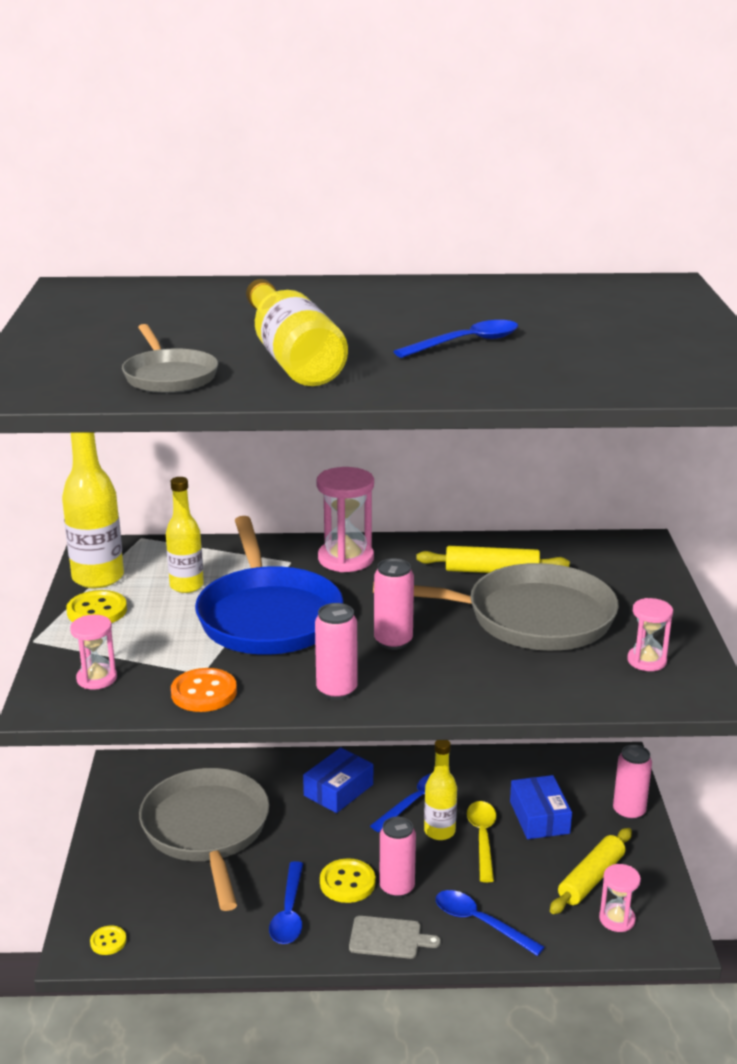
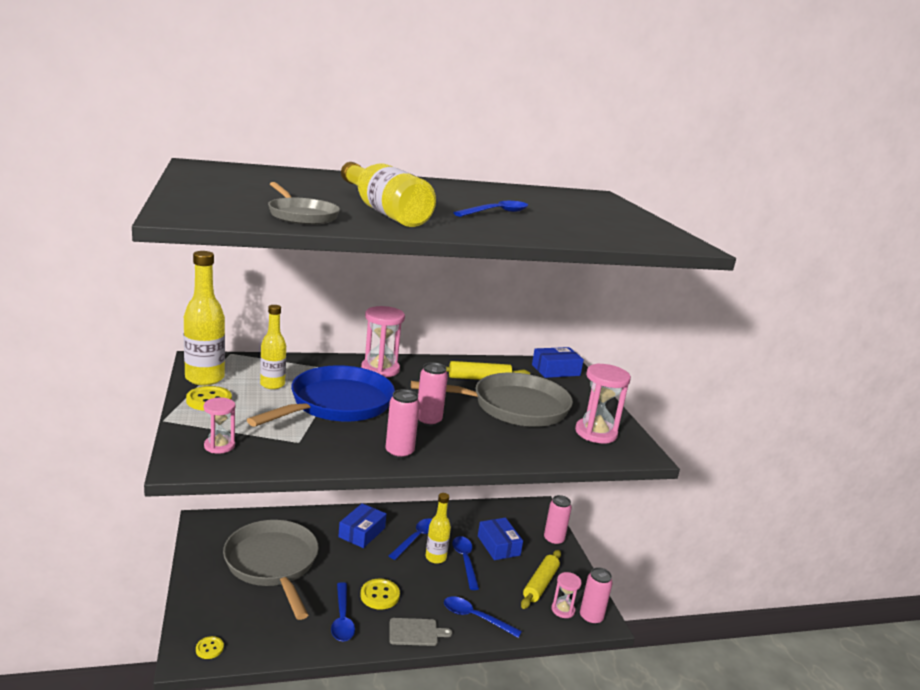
camera: 15 degrees left, 5 degrees down
orange button [171,668,237,712] -> none
blue pan [195,516,343,655] -> blue pan turned 120 degrees counterclockwise [247,365,395,427]
pink can [380,817,416,898] -> pink can moved to [580,567,613,625]
yellow spoon [467,801,496,882] -> blue spoon [452,536,479,590]
pink hourglass [627,598,673,671] -> pink hourglass [575,363,631,444], size x1.65
none -> blue box [532,347,584,378]

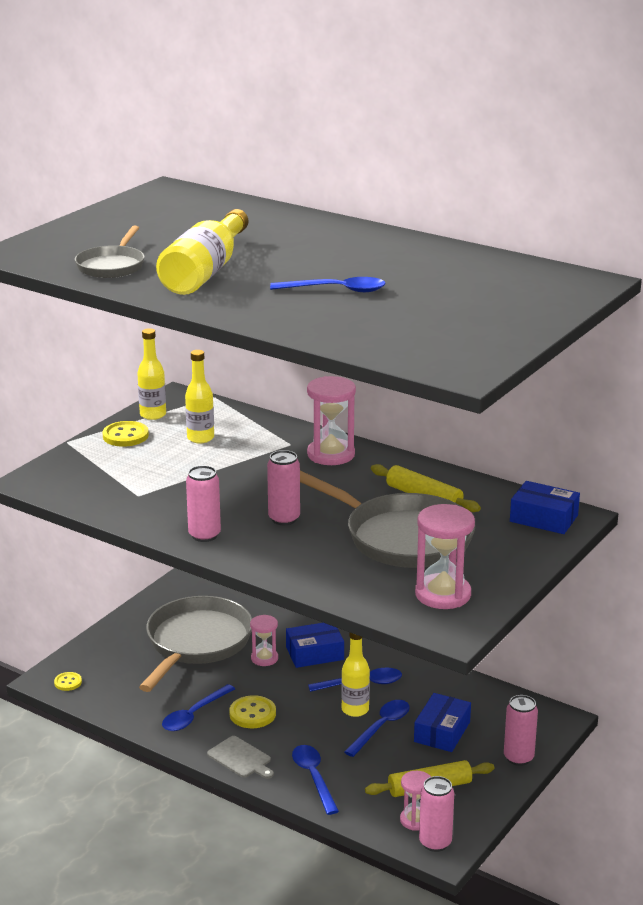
camera: 50 degrees right, 5 degrees up
yellow bottle [184,251,225,385] -> yellow bottle [137,328,166,420], size x0.65
pink hourglass [204,397,236,454] -> pink hourglass moved to [250,615,278,666]
blue pan [247,365,395,427] -> none

